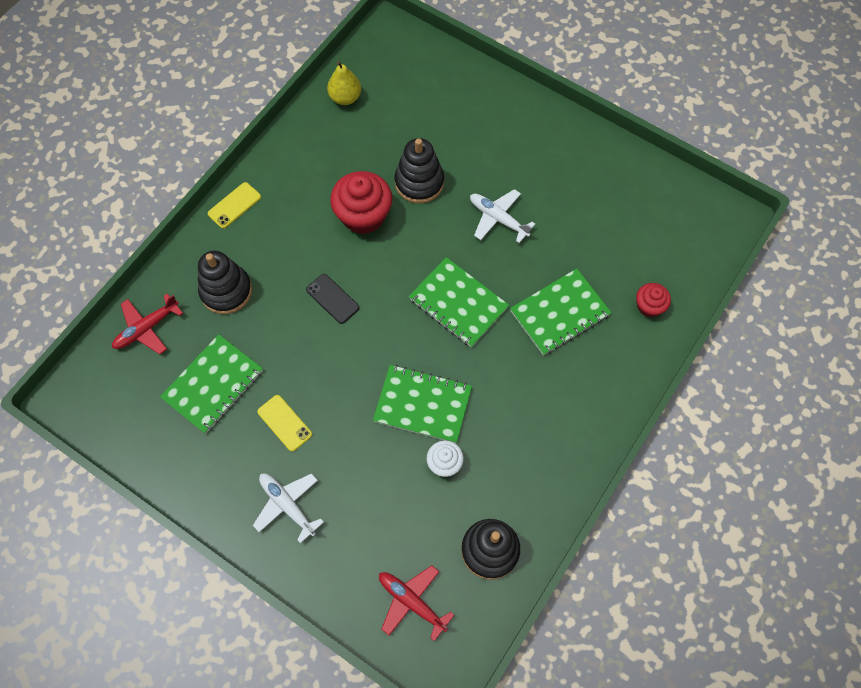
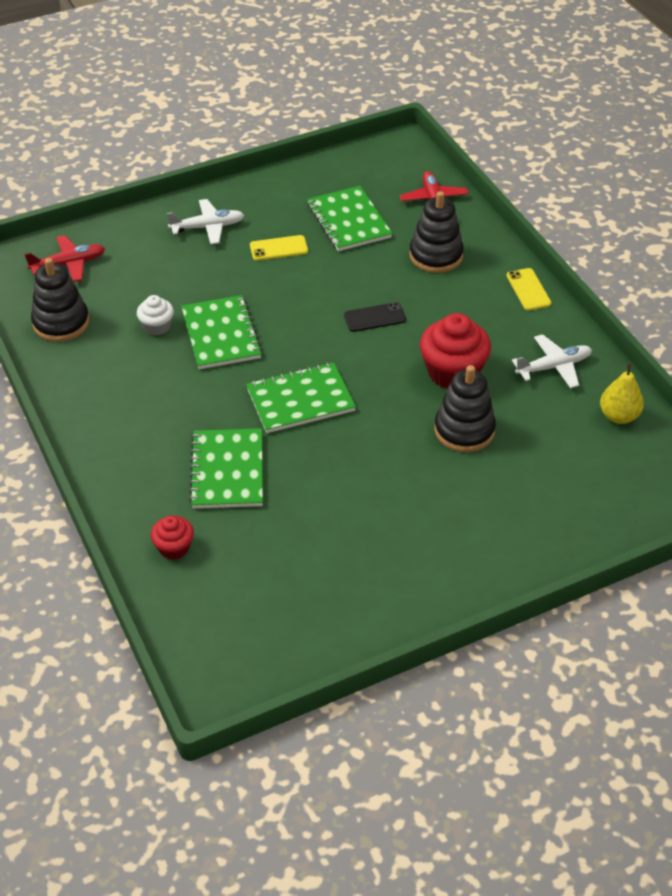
camera: 120 degrees right, 20 degrees down
green notebook [373,365,472,443] -> green notebook turned 60 degrees counterclockwise [181,295,262,369]
white plane [470,189,535,243] -> white plane moved to [512,334,592,388]

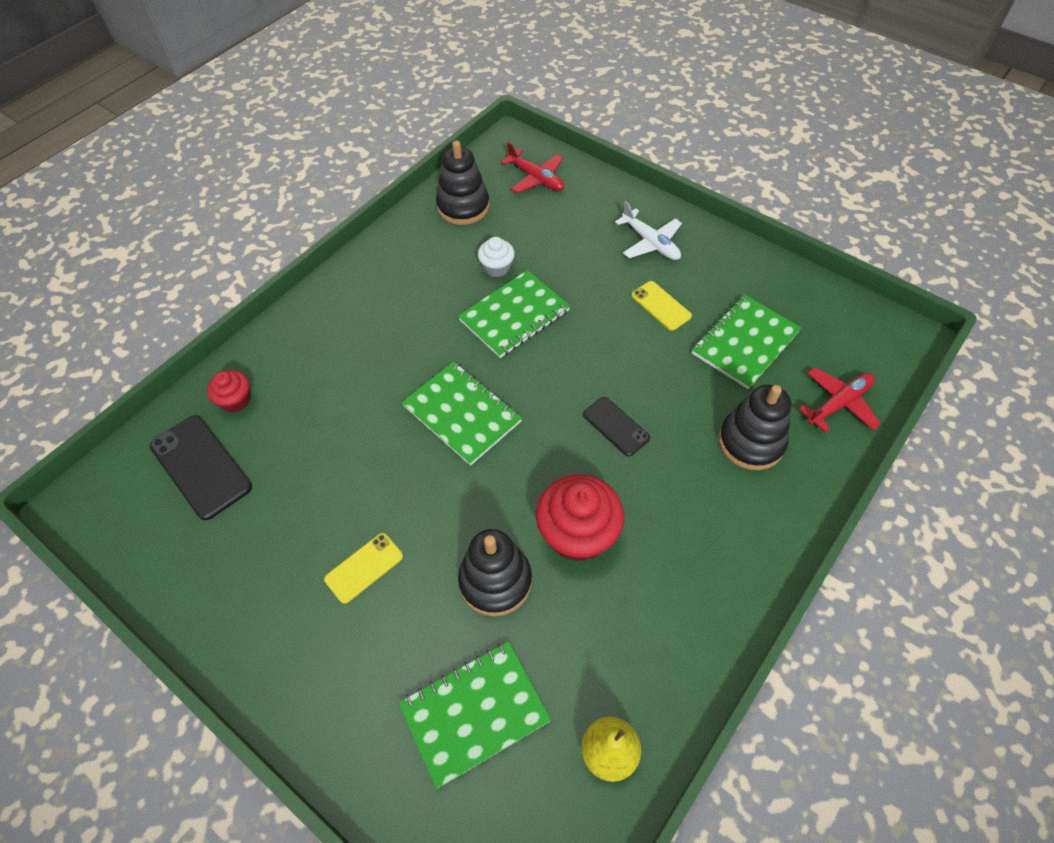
camera: 65 degrees right, 10 degrees up
green notebook [189,428,263,508] -> green notebook moved to [399,641,551,789]
yellow phone [506,268,551,311] -> yellow phone moved to [324,533,403,604]
white plane [512,334,592,388] -> none
none -> black phone [150,415,252,520]

